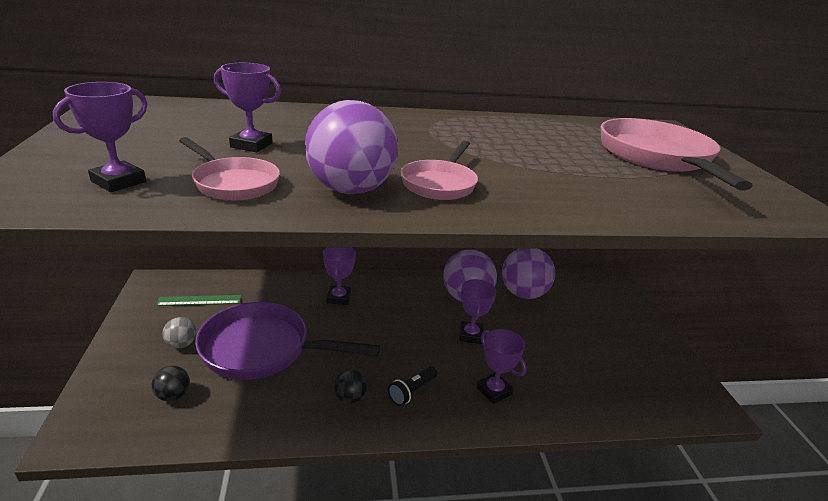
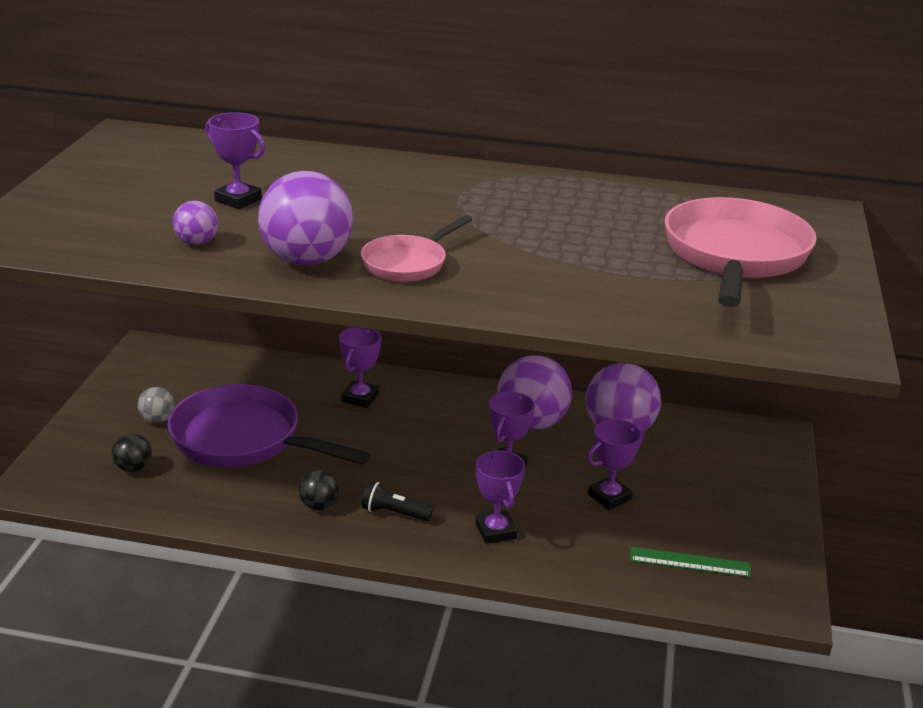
camera: 20 degrees right, 0 degrees up
purple trophy [53,82,147,192] -> purple trophy moved to [587,419,644,510]
green ruler [156,295,241,306] -> green ruler moved to [630,547,751,577]
pink pan [179,137,280,201] -> purple ball [173,201,218,245]
black flashlight [388,366,437,406] -> black flashlight turned 45 degrees clockwise [362,481,433,521]

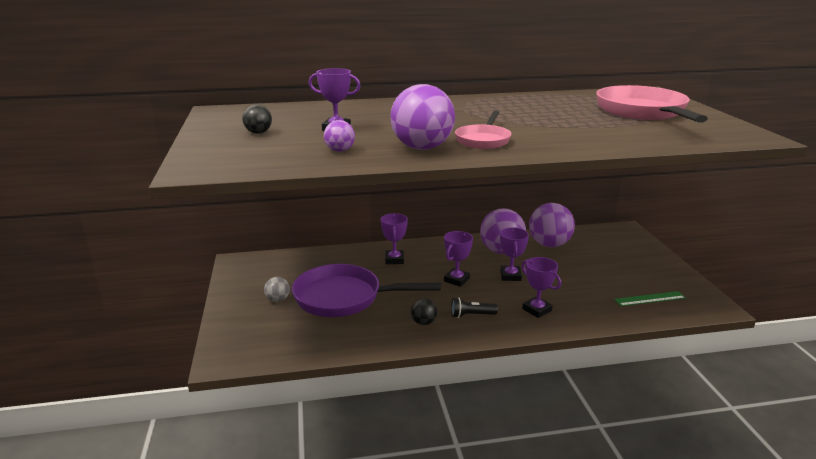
camera: 20 degrees left, 5 degrees down
black ball [112,433,152,472] -> black ball moved to [243,105,272,134]
purple trophy [587,419,644,510] -> purple trophy moved to [444,231,473,287]

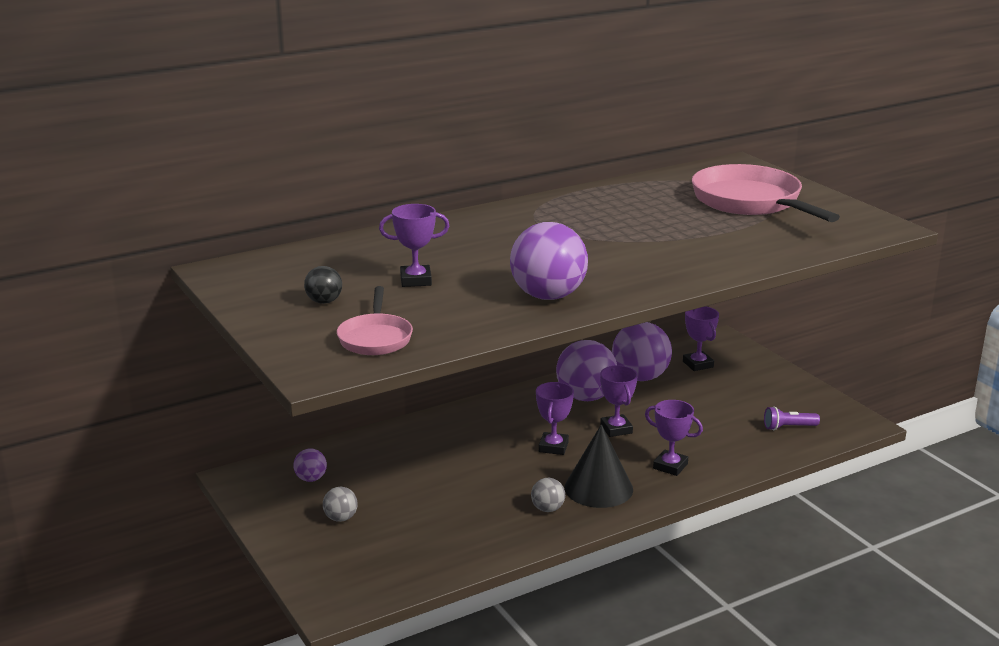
camera: 20 degrees left, 0 degrees up
purple pan [292,264,441,317] -> none
purple ball [324,120,355,152] -> purple ball moved to [293,449,327,482]
purple trophy [381,213,408,264] -> purple trophy moved to [683,306,719,371]
black ball [411,298,437,325] -> grey ball [531,478,565,512]
black flashlight [451,297,498,318] -> black cone [565,424,633,508]
pink pan [455,111,511,149] -> pink pan moved to [337,286,413,355]
green ruler [614,291,686,306] -> purple flashlight [764,406,820,430]

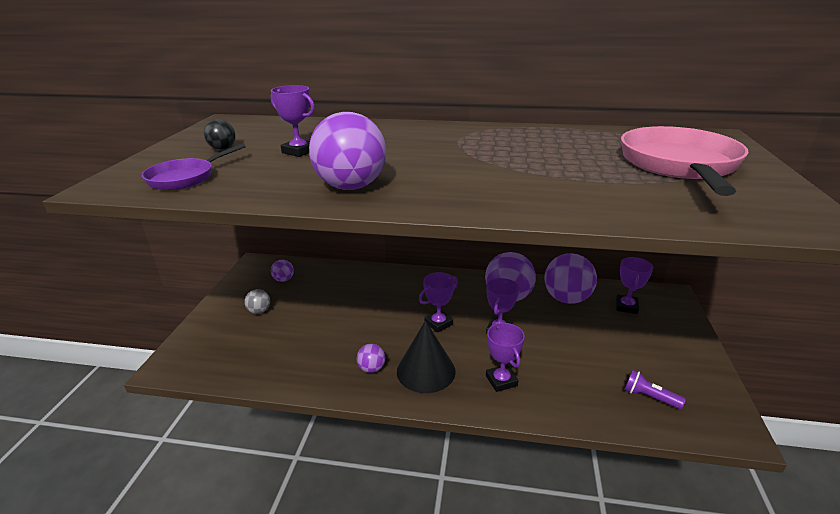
camera: 40 degrees right, 5 degrees up
pink pan [337,286,413,355] -> purple pan [142,143,246,190]
grey ball [531,478,565,512] -> purple ball [356,344,385,373]

